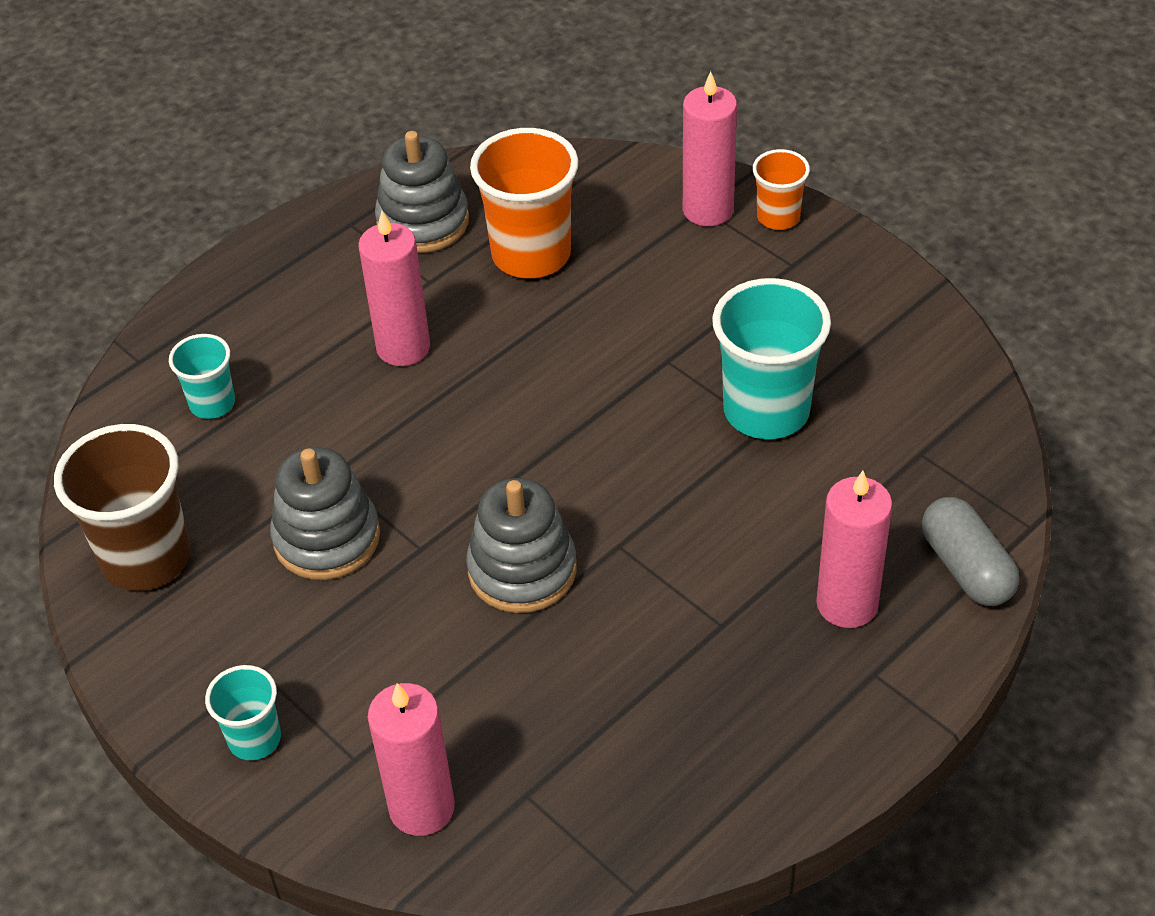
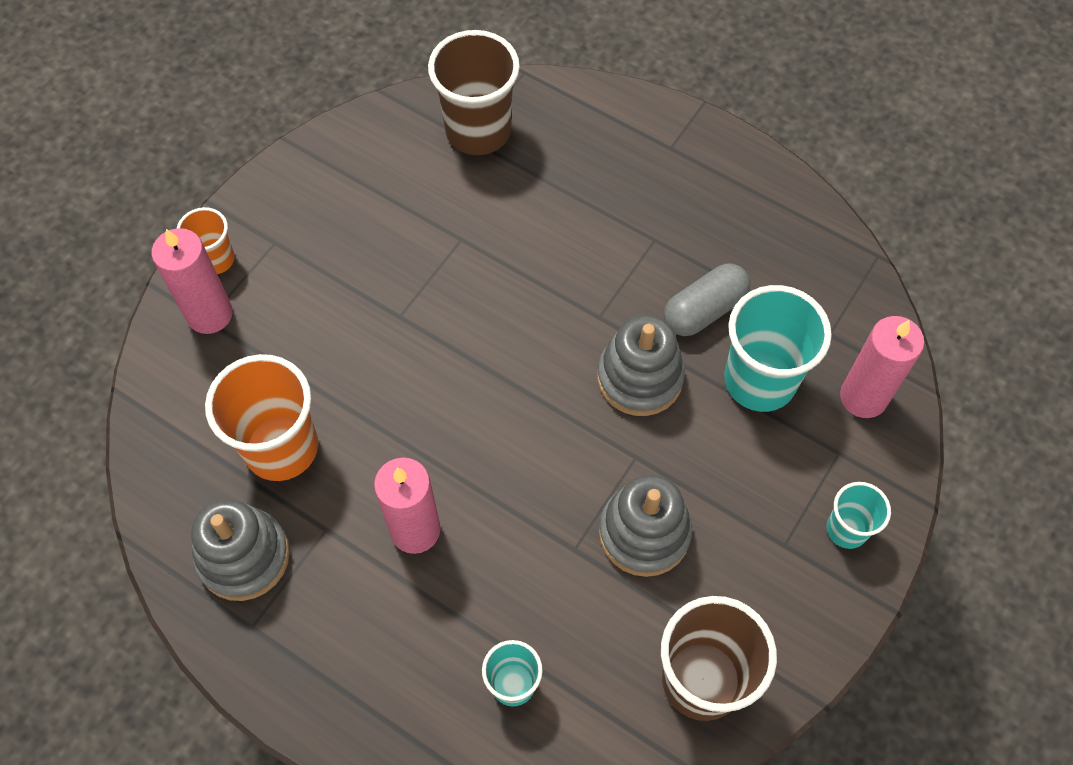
camera: 105 degrees left, 15 degrees up
turquoise cup [712,278,831,439] -> turquoise cup moved to [724,285,832,412]
pink candle [816,471,893,628] -> none
grey capsule [922,497,1019,606] -> grey capsule moved to [664,263,750,336]
none -> brown cup [428,30,520,155]

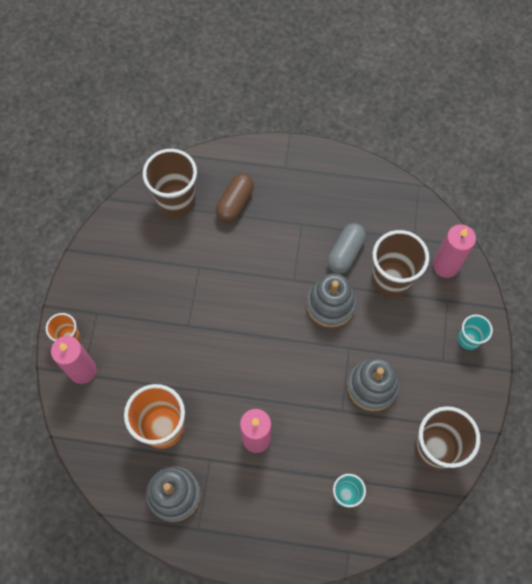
camera: 25 degrees left, 5 degrees up
turquoise cup [724,285,832,412] -> brown cup [371,230,429,298]
none -> brown capsule [216,173,254,223]

